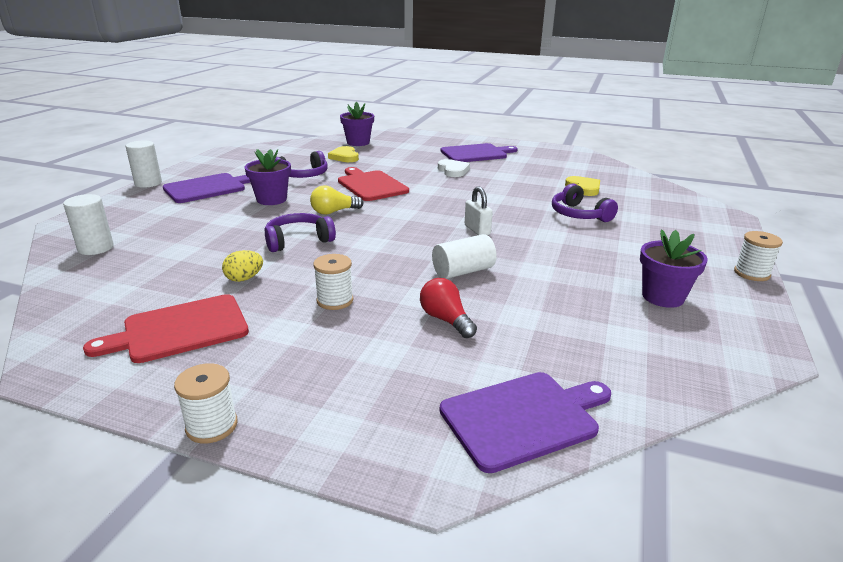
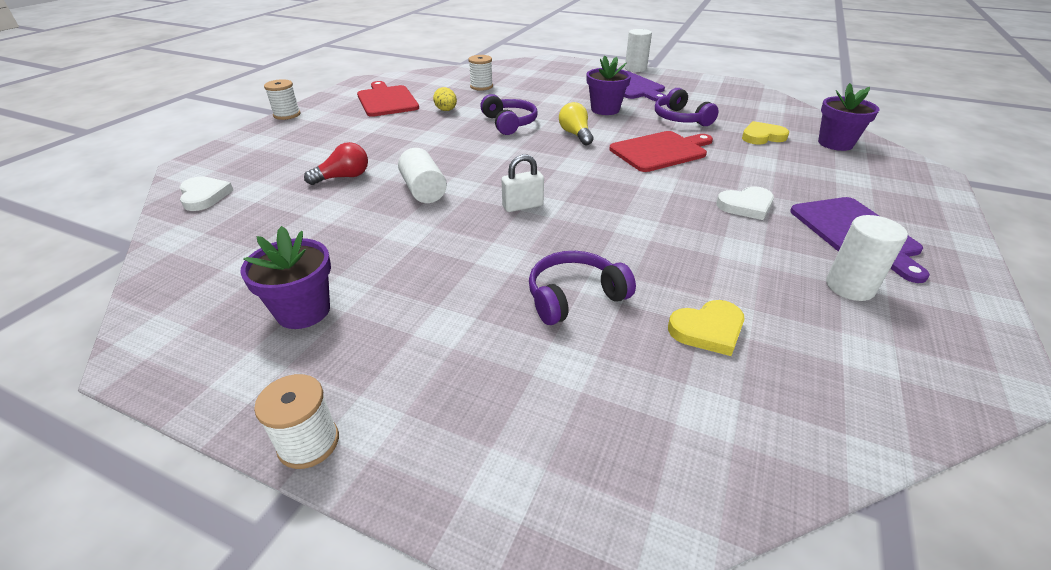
camera: 95 degrees right, 10 degrees up
white cylinder [63,194,114,255] -> white cylinder moved to [826,215,908,301]
white spool [313,254,353,310] -> white spool moved to [468,55,493,91]
purple cutting board [440,372,611,473] -> white heart [180,176,233,211]

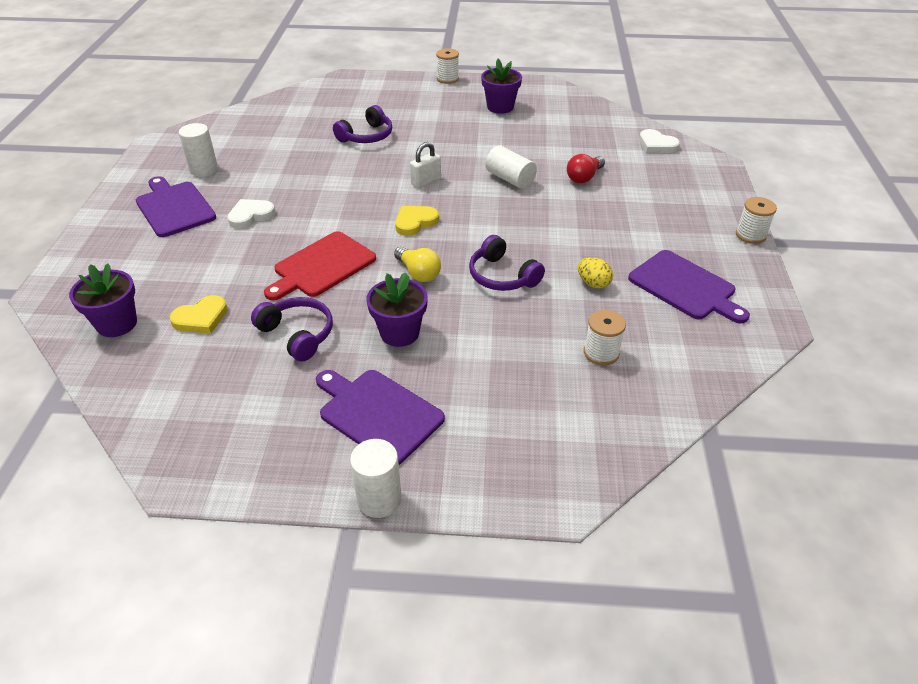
camera: 160 degrees right, 5 degrees up
red cutting board [357,81,419,117] -> purple cutting board [628,250,750,324]
yellow heart [668,300,745,356] -> yellow heart moved to [395,206,439,236]

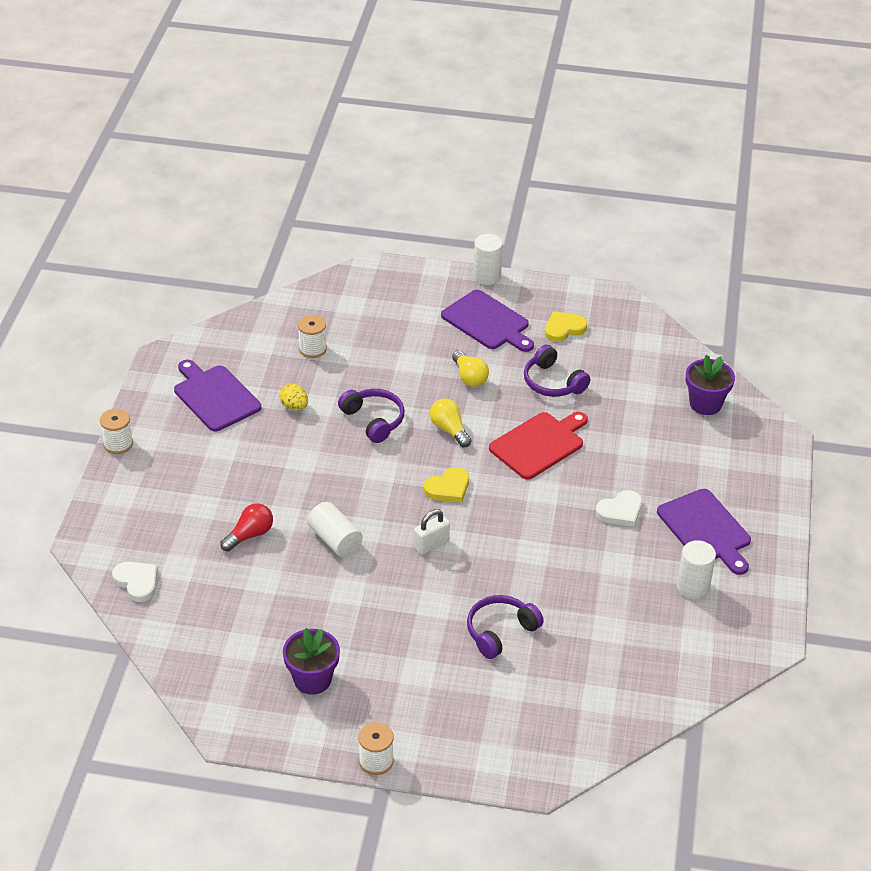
camera: 175 degrees left, 0 degrees up
yellow heart [170,295,228,334] -> yellow heart moved to [545,311,587,342]
purple flower pot [367,272,428,347] -> yellow light bulb [452,350,489,387]

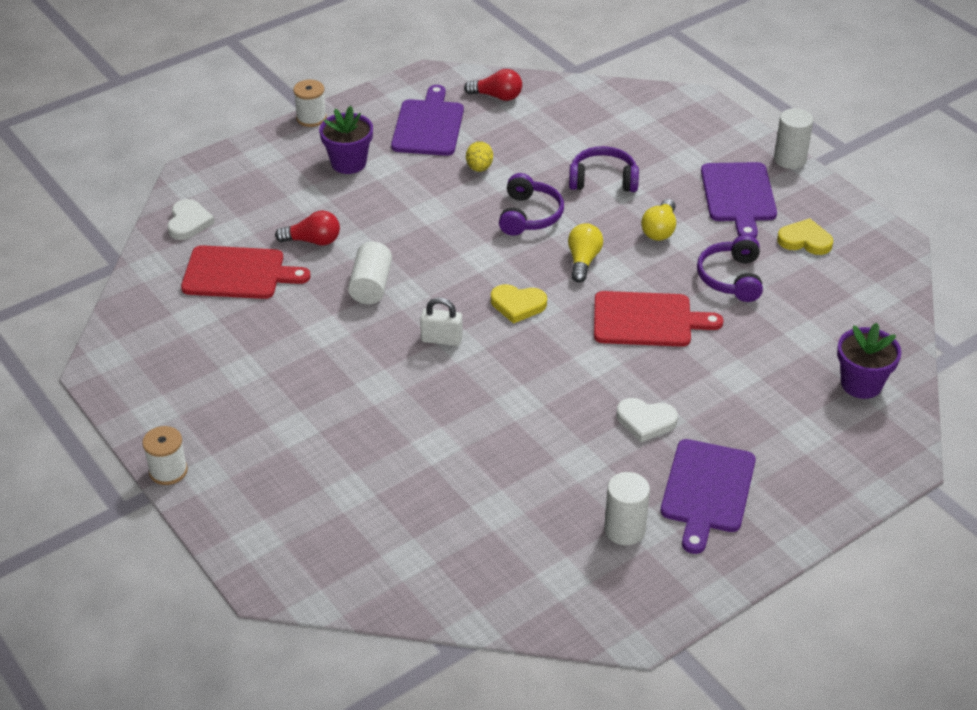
camera: 45 degrees right, 0 degrees up
purple flower pot [283,628,340,695] -> purple flower pot moved to [319,106,373,174]
white spool [298,315,327,358] -> none
purple headphones [467,595,544,659] -> purple headphones moved to [569,146,639,192]
none -> red cutting board [181,245,311,299]
none -> red light bulb [464,69,522,101]

